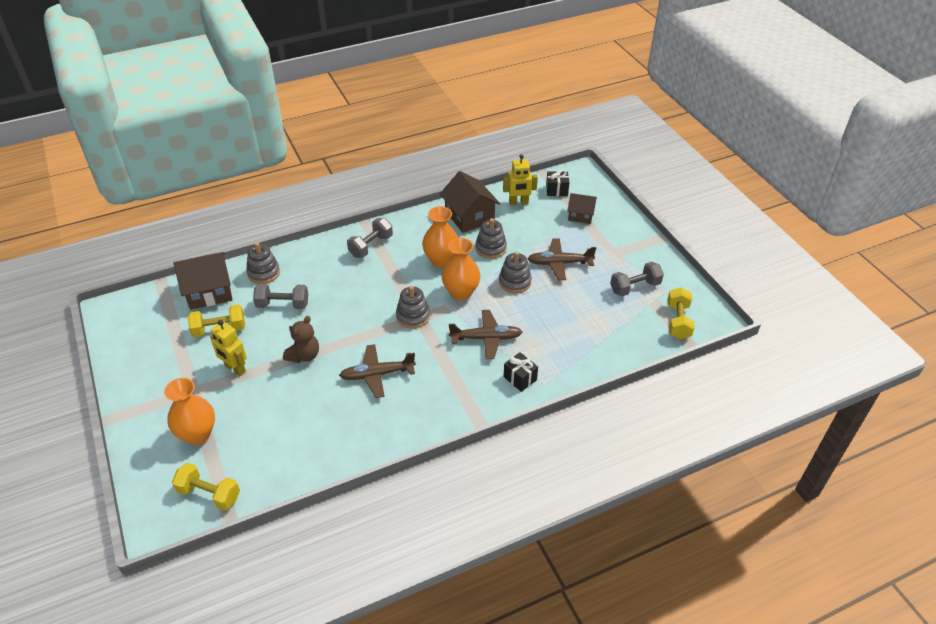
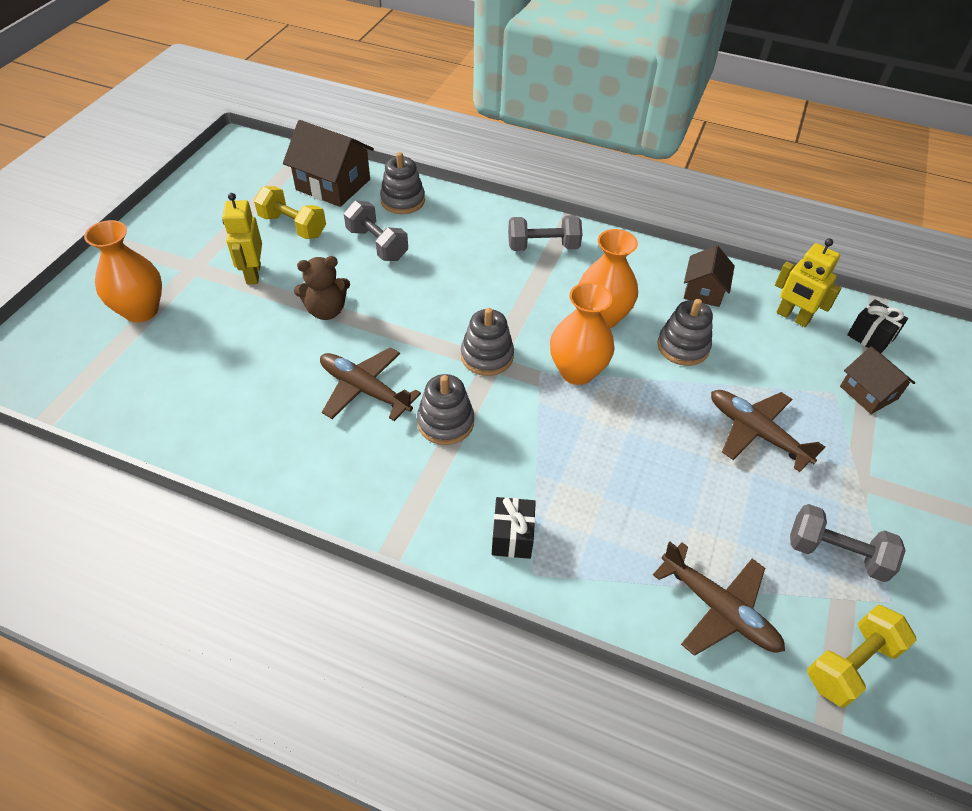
camera: 45 degrees right, 5 degrees up
yellow dumbbell [172,463,240,511] -> none
brown house [440,171,500,233] -> brown house [684,245,735,307], size x0.61
brown plane [449,310,522,360] -> brown plane moved to [653,542,785,656]
grey stacking toy [499,252,532,293] -> grey stacking toy moved to [417,374,474,445]

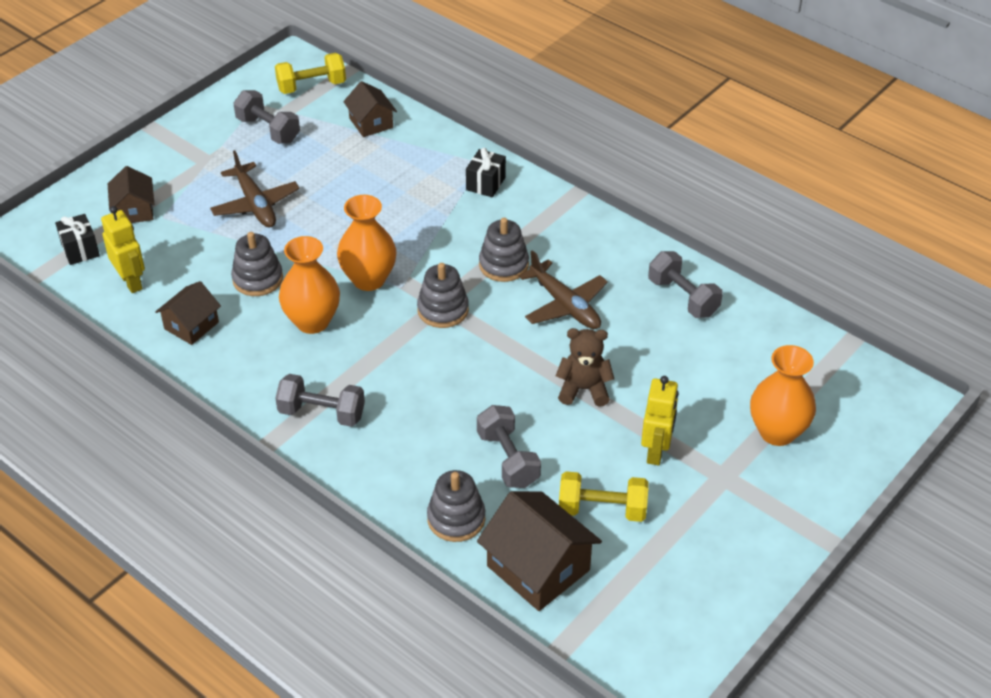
camera: 160 degrees left, 5 degrees down
yellow dumbbell [254,186,326,239] -> yellow dumbbell turned 45 degrees counterclockwise [559,471,648,522]
brown plane [653,542,785,656] -> brown house [343,81,397,137]
none -> grey dumbbell [648,251,723,318]

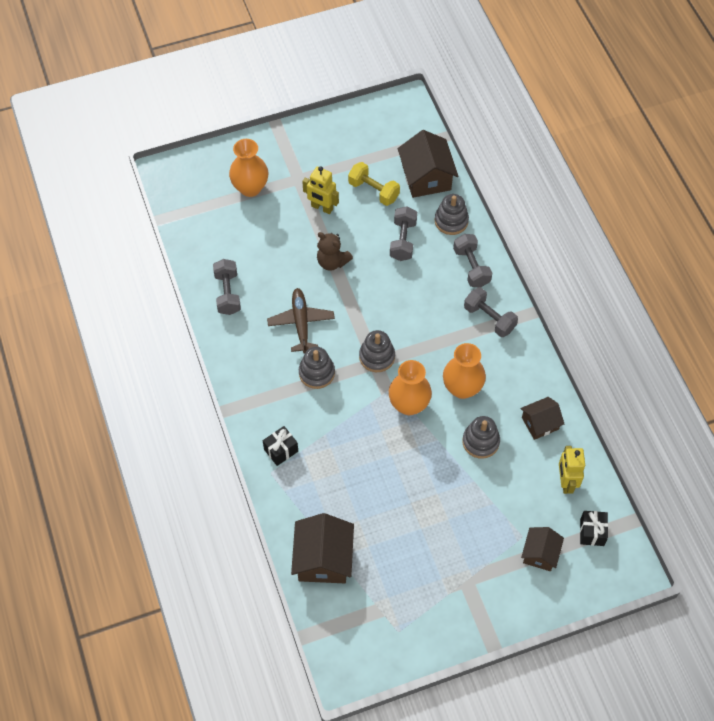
camera: 150 degrees left, 15 degrees up
brown plane [210,150,300,228] -> none
grey dumbbell [233,90,300,144] -> grey dumbbell moved to [453,234,492,287]
yellow dumbbell [275,53,346,94] -> none
brown house [343,81,397,137] -> brown house [291,513,354,583], size x1.65
yellow robot [641,376,678,465] -> yellow robot turned 105 degrees counterclockwise [302,166,339,214]

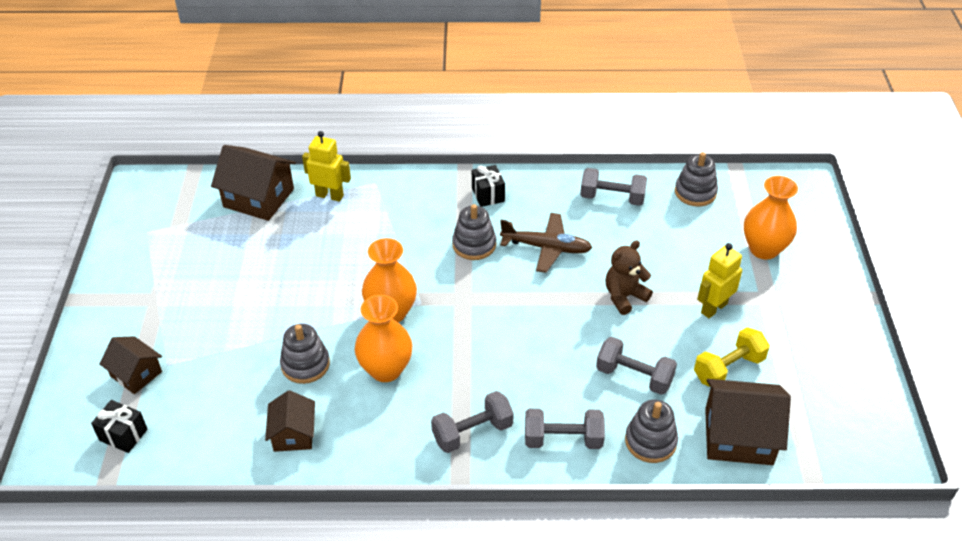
camera: 110 degrees right, 15 degrees down
black gift [263,426,298,466] -> black gift moved to [472,165,505,207]
grey stacking toy [359,330,395,372] -> grey stacking toy moved to [675,152,718,206]
yellow robot [559,446,585,494] -> yellow robot moved to [302,131,351,202]

